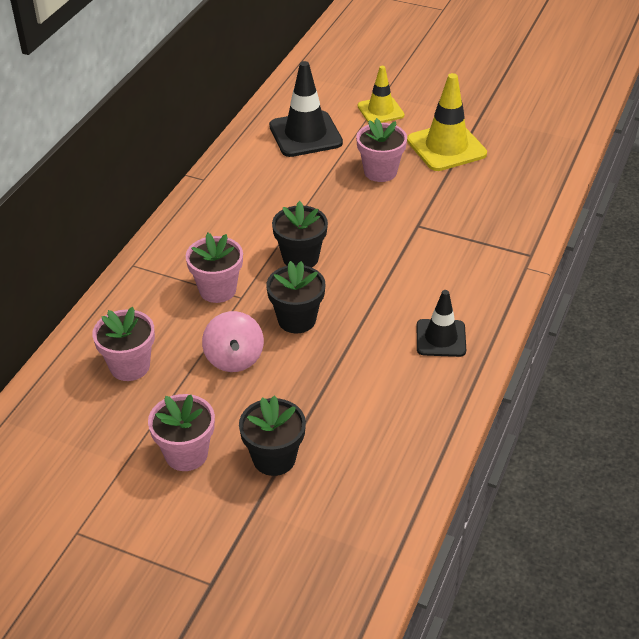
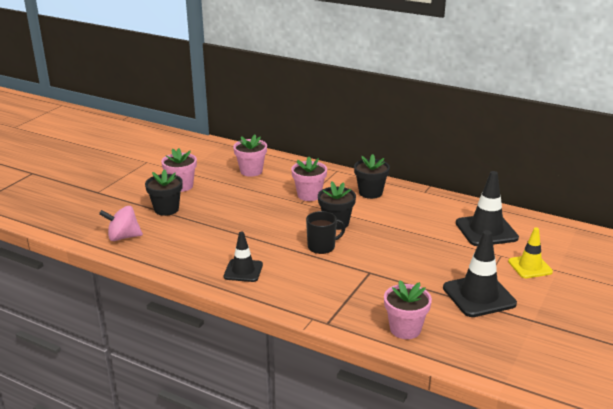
camera: 95 degrees right, 15 degrees down
pink spinning top [202,311,264,372] -> pink spinning top moved to [99,206,143,241]
black flower pot [266,261,325,333] -> black flower pot moved to [354,154,390,199]
pink flower pot [356,118,407,182] -> pink flower pot moved to [384,280,432,339]
yellow traffic cone [407,73,487,171] -> black traffic cone [443,230,517,317]
none -> black mug [306,211,345,254]

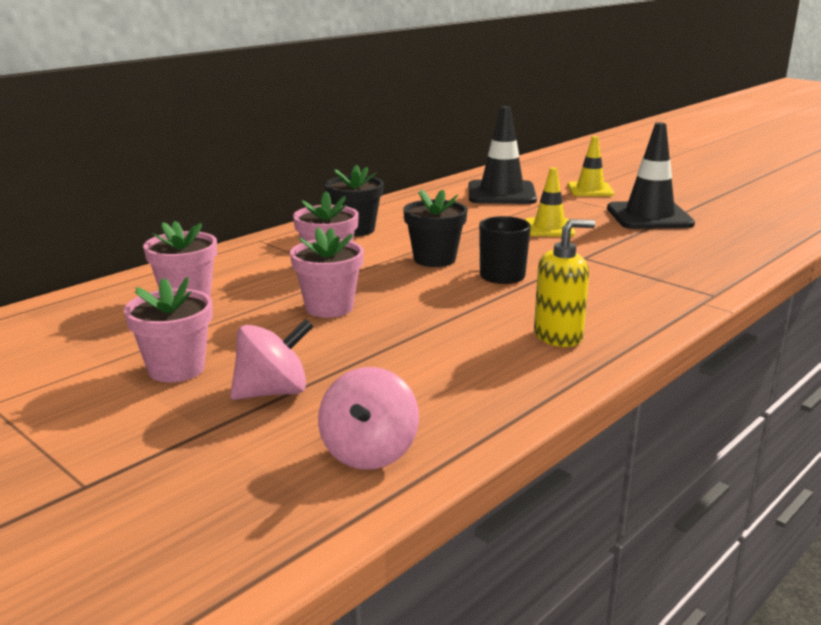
camera: 75 degrees left, 5 degrees down
black flower pot [145,169,183,216] -> pink spinning top [230,319,314,400]
black traffic cone [224,231,263,282] -> yellow soap dispenser [534,219,595,347]
pink flower pot [384,280,432,339] -> pink flower pot moved to [290,227,364,318]
none -> yellow traffic cone [525,167,575,237]

